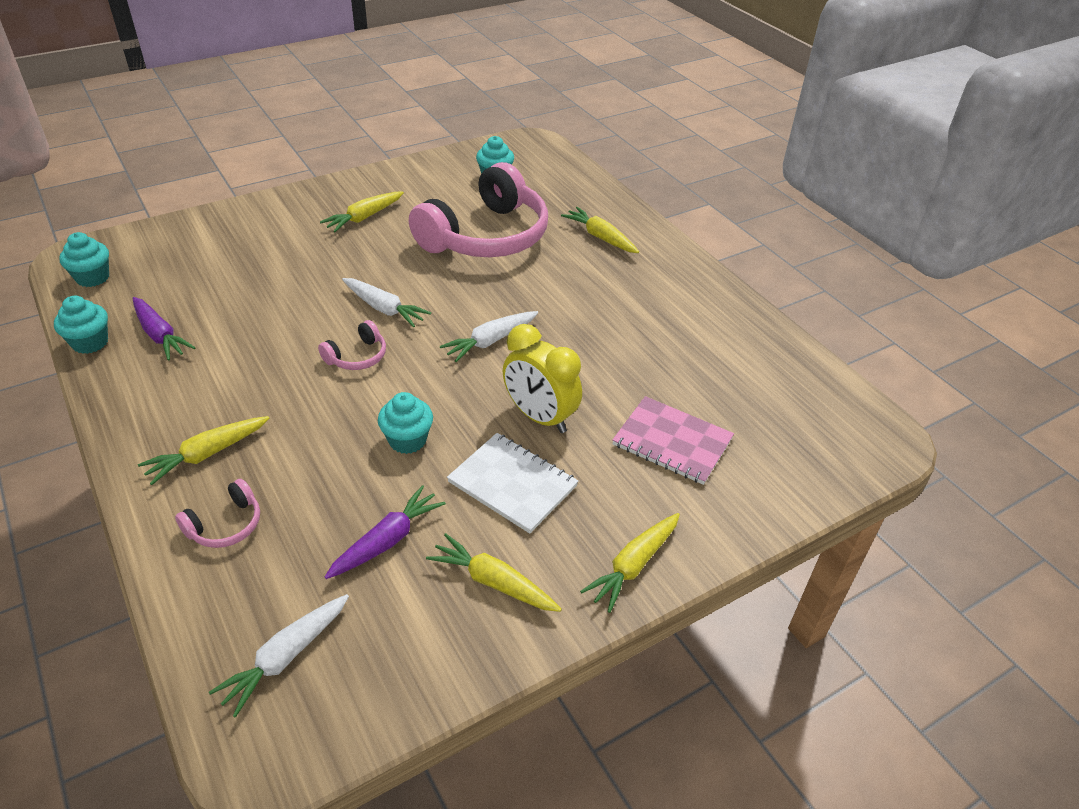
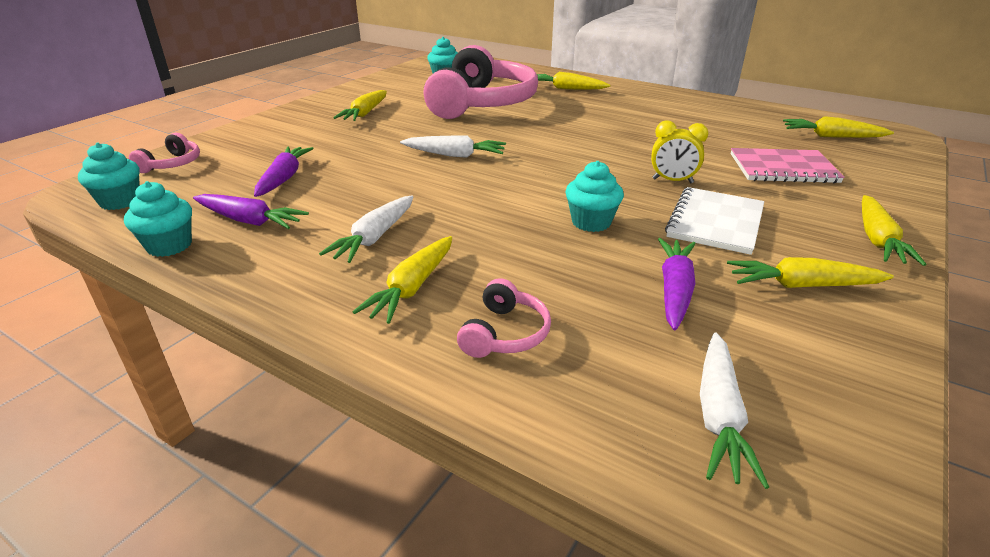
camera: 25 degrees left, 10 degrees down
pink headphones [318,320,386,370] -> pink headphones moved to [129,133,200,173]
white carrot [440,311,538,362] -> white carrot moved to [319,196,413,263]
white notebook [447,433,578,534] -> white notebook turned 75 degrees counterclockwise [665,187,764,255]
yellow clock [503,324,582,433] -> yellow clock [651,120,708,183], size x0.63
none -> purple carrot [254,146,314,197]
none -> yellow carrot [783,116,894,138]

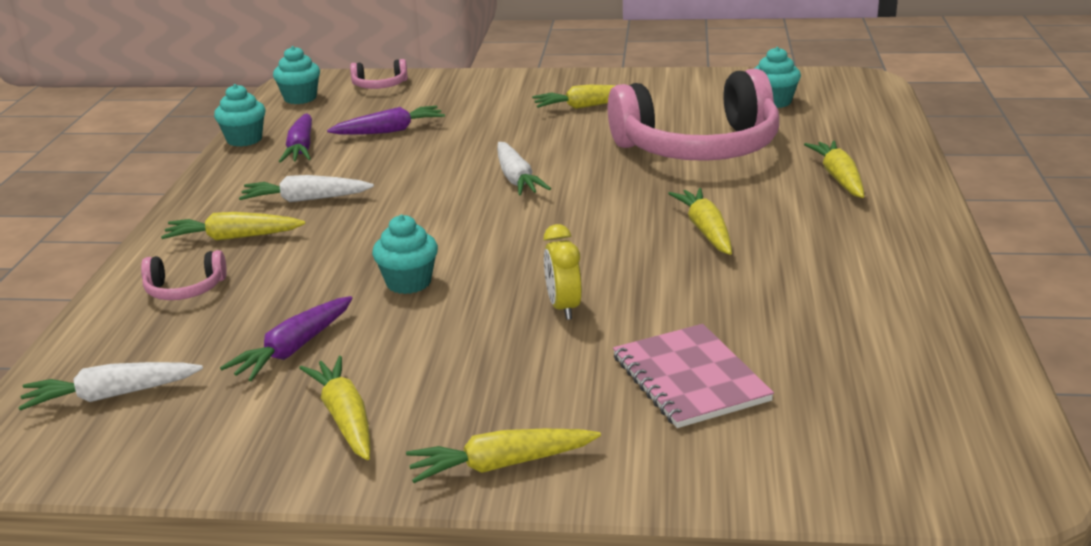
camera: 65 degrees right, 5 degrees down
purple carrot [658,238,696,330] -> purple carrot turned 135 degrees clockwise [220,296,353,381]
white notebook [665,187,764,255] -> none
yellow carrot [783,116,894,138] -> yellow carrot moved to [668,188,732,255]

